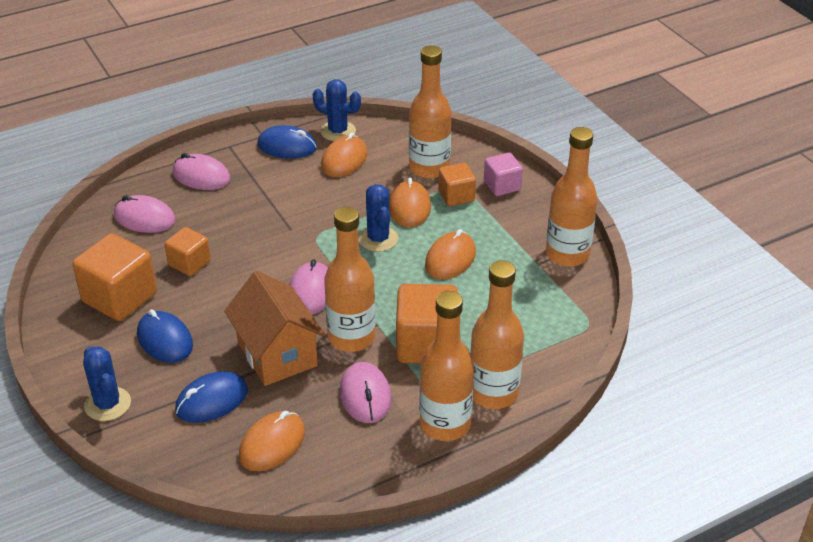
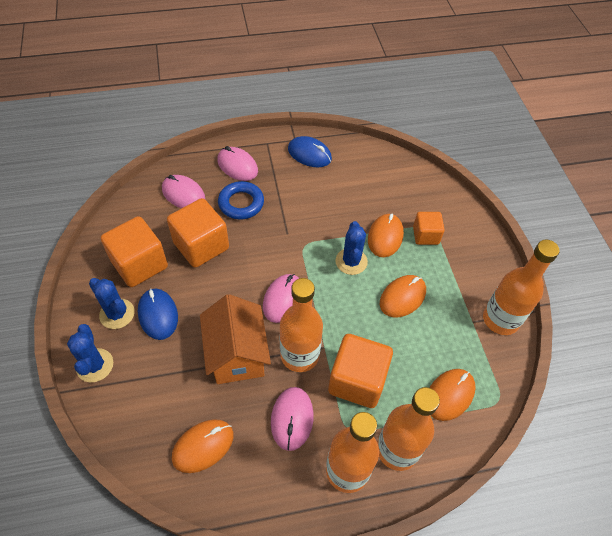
camera: 15 degrees right, 15 degrees up
orange cube [164,227,211,276] -> orange cube [167,198,229,268], size x1.71
blue mouse [175,372,248,423] -> none
blue cactus [313,79,361,141] -> blue cactus moved to [89,278,135,329]
orange mouse [321,132,367,177] -> orange mouse moved to [429,369,476,421]
orange bottle [409,45,451,179] -> none
pink cube [484,152,523,196] -> none
none -> blue ring [218,181,264,219]

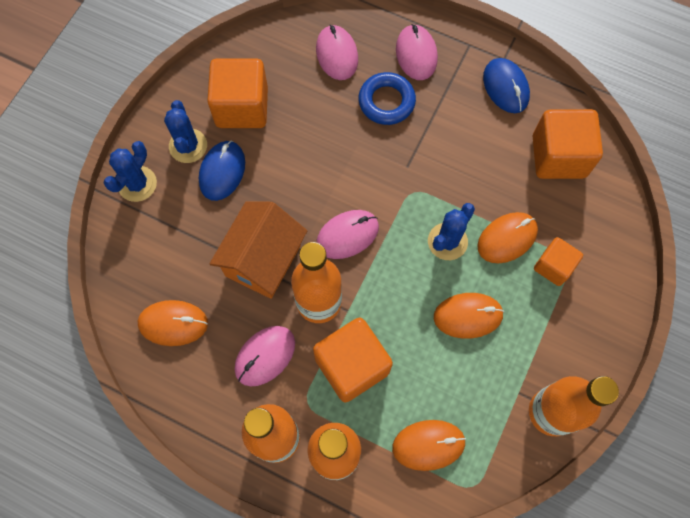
camera: 40 degrees right, 15 degrees up
orange cube [167,198,229,268] -> orange cube moved to [533,109,603,179]

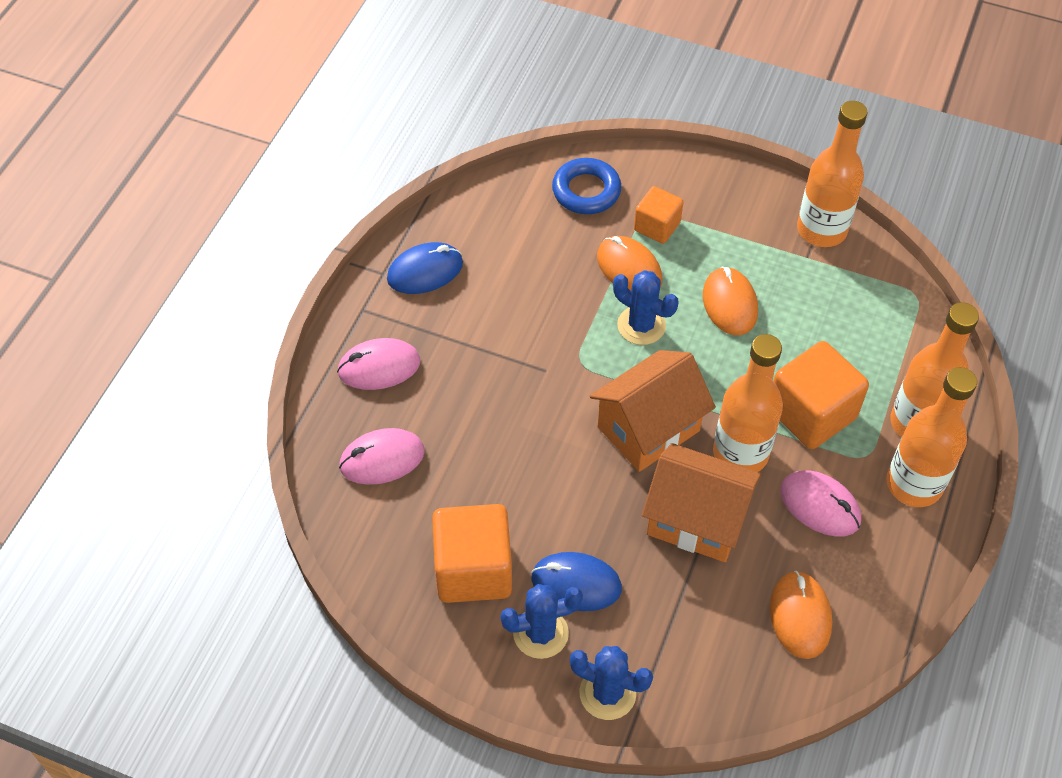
camera: 95 degrees left, 15 degrees down
pink mouse [316,210,379,259] -> orange house [590,350,716,472]
blue ring [359,72,416,125] -> blue ring moved to [552,158,622,214]
orange mouse [392,420,466,471] -> none
orange cube [533,109,603,179] -> none

